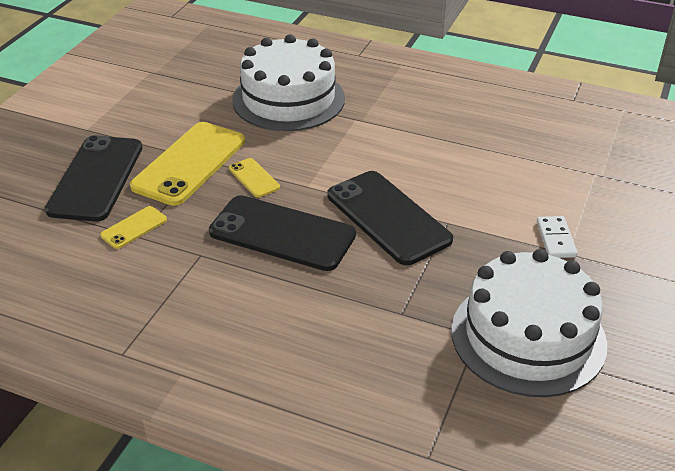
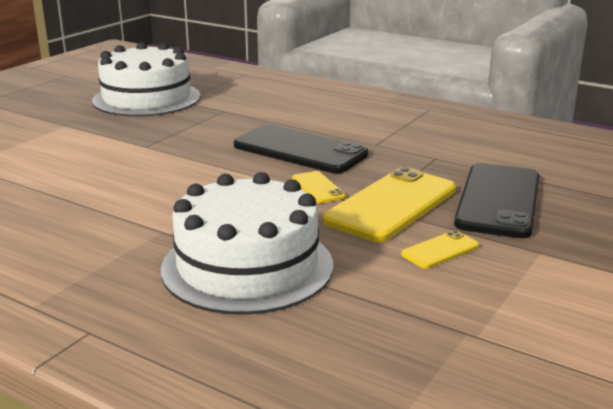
camera: 170 degrees left, 15 degrees down
yellow phone [100,206,167,249] -> yellow phone moved to [401,230,479,269]
black phone [327,171,453,265] -> none
white domino [537,216,578,258] -> none

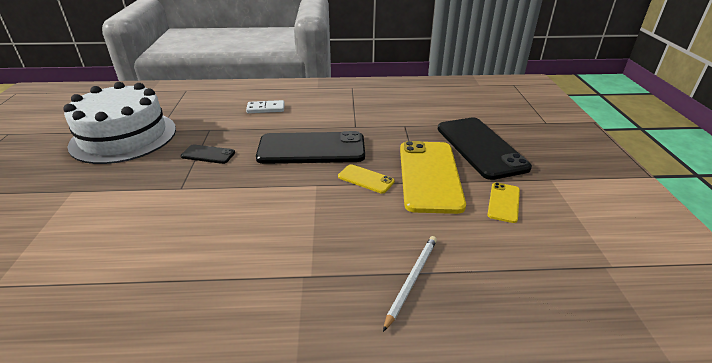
camera: 35 degrees left, 10 degrees up
white cake [161,172,333,315] -> white pencil [383,236,437,332]
none -> black phone [181,144,235,164]
none -> white domino [246,100,285,113]

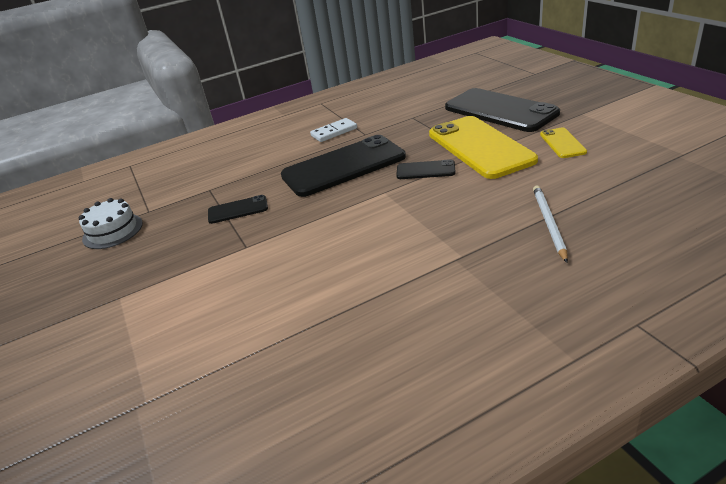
camera: 20 degrees left, 0 degrees up
white cake [63,82,176,164] -> white cake [79,198,143,249], size x0.47
white domino [246,100,285,113] -> white domino moved to [310,118,357,142]
yellow phone [338,164,395,194] -> black phone [396,159,456,179]

